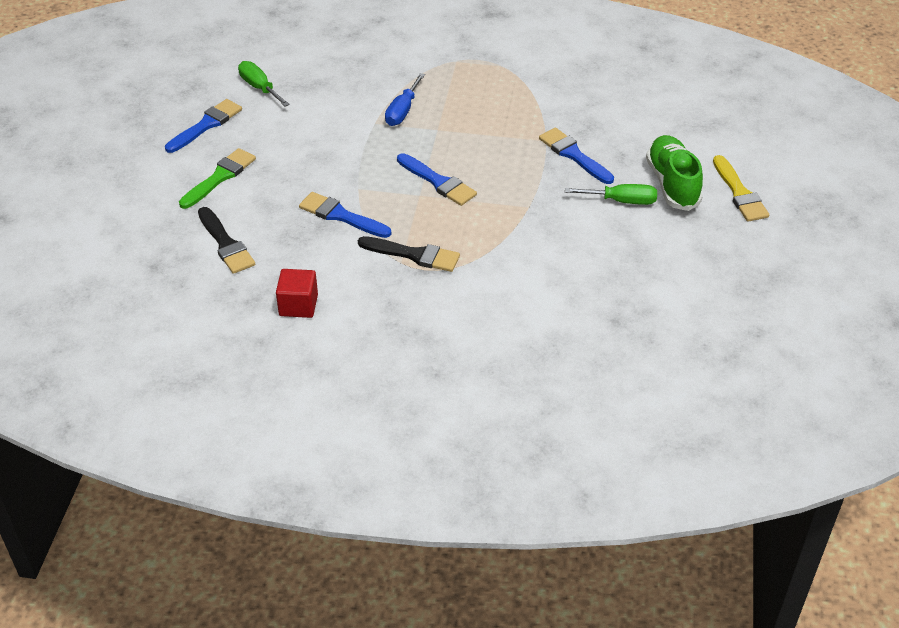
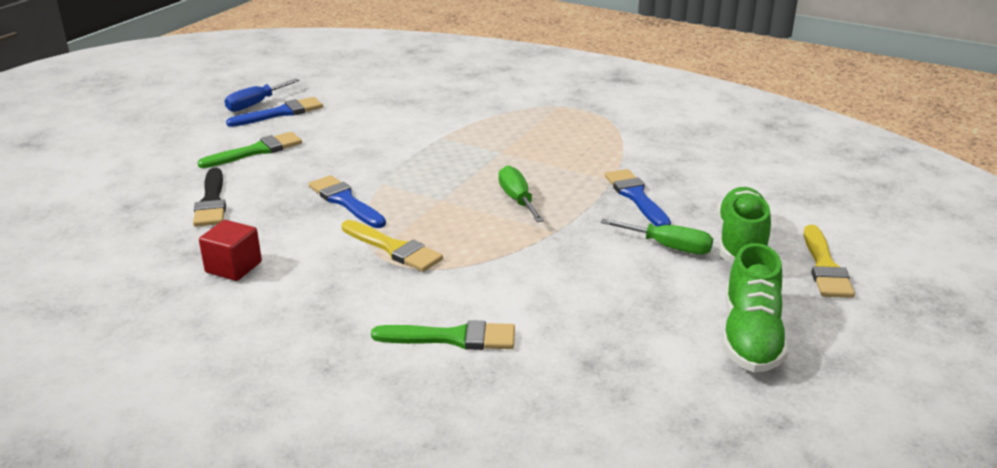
camera: 20 degrees right, 15 degrees down
green screwdriver [238,61,290,107] -> green screwdriver moved to [498,165,544,222]
black brush [358,236,460,272] -> yellow brush [342,220,443,272]
blue screwdriver [385,73,425,126] -> blue screwdriver moved to [225,79,299,112]
blue brush [397,153,477,206] -> none
none -> green brush [371,320,515,350]
none -> green shoe [723,243,788,372]

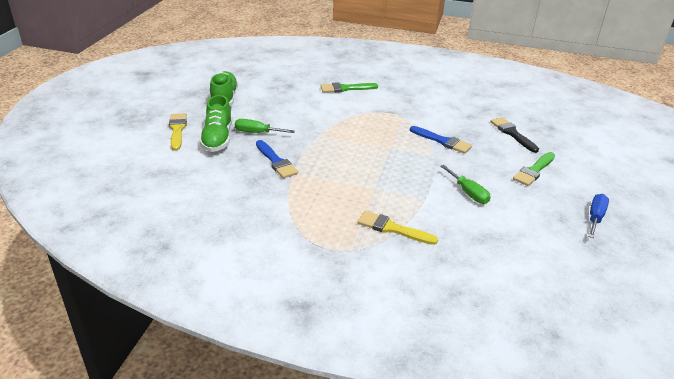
camera: 165 degrees right, 5 degrees up
red cube [199,220,262,281] -> none
blue brush [226,97,323,127] -> none
yellow brush [342,220,443,272] -> yellow brush moved to [357,211,438,245]
green screwdriver [498,165,544,222] -> green screwdriver moved to [441,165,491,204]

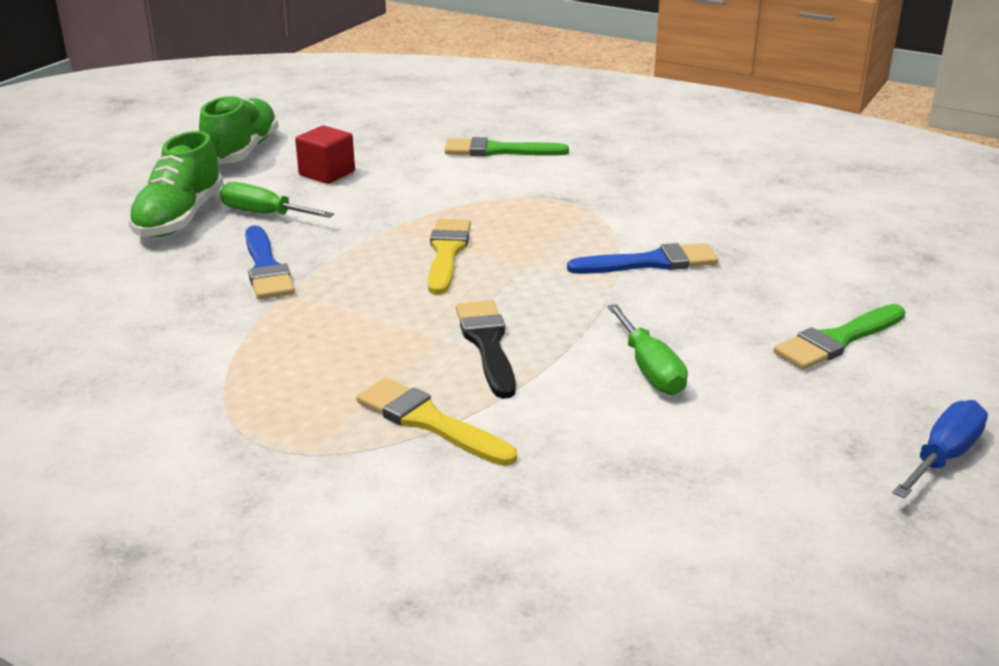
camera: 15 degrees right, 5 degrees down
yellow brush [169,113,187,151] -> yellow brush moved to [428,219,471,295]
blue brush [410,126,472,154] -> blue brush turned 60 degrees counterclockwise [567,243,718,274]
black brush [490,117,539,153] -> black brush moved to [456,300,516,399]
none -> red cube [295,126,355,184]

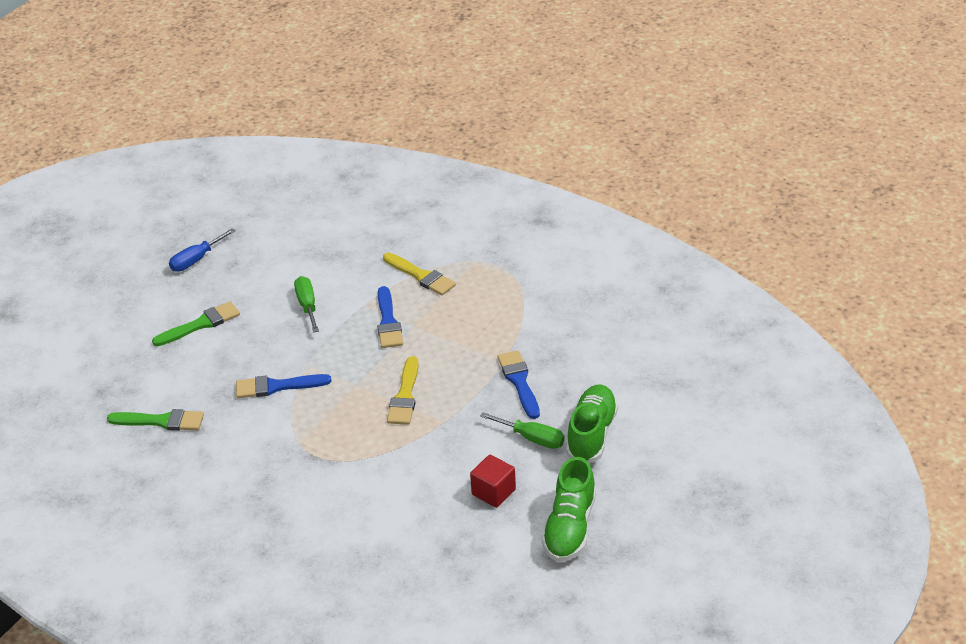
camera: 175 degrees left, 10 degrees up
green brush [444,137,569,157] -> green brush moved to [107,409,204,431]
black brush [456,300,516,399] -> blue brush [377,286,403,348]

